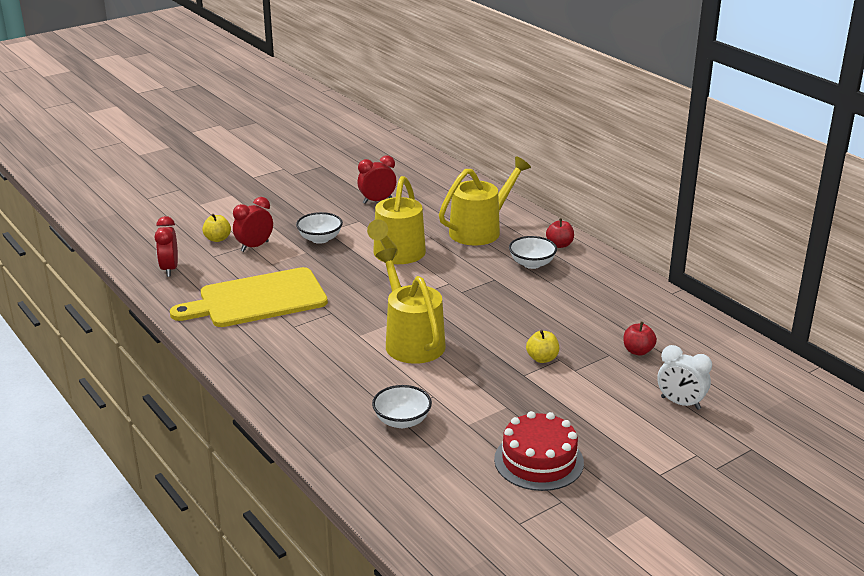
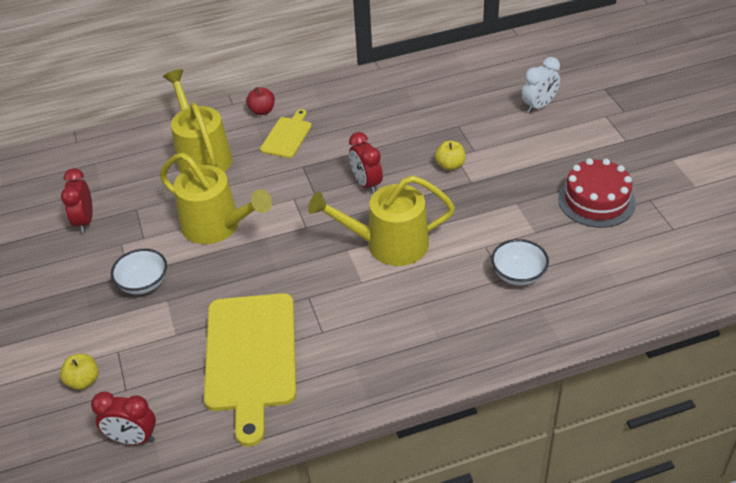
camera: 70 degrees left, 15 degrees up
red clock [233,197,273,252] -> red clock moved to [349,132,383,194]
white bowl [509,236,557,269] -> yellow cutting board [260,109,312,158]
red apple [623,322,657,356] -> none

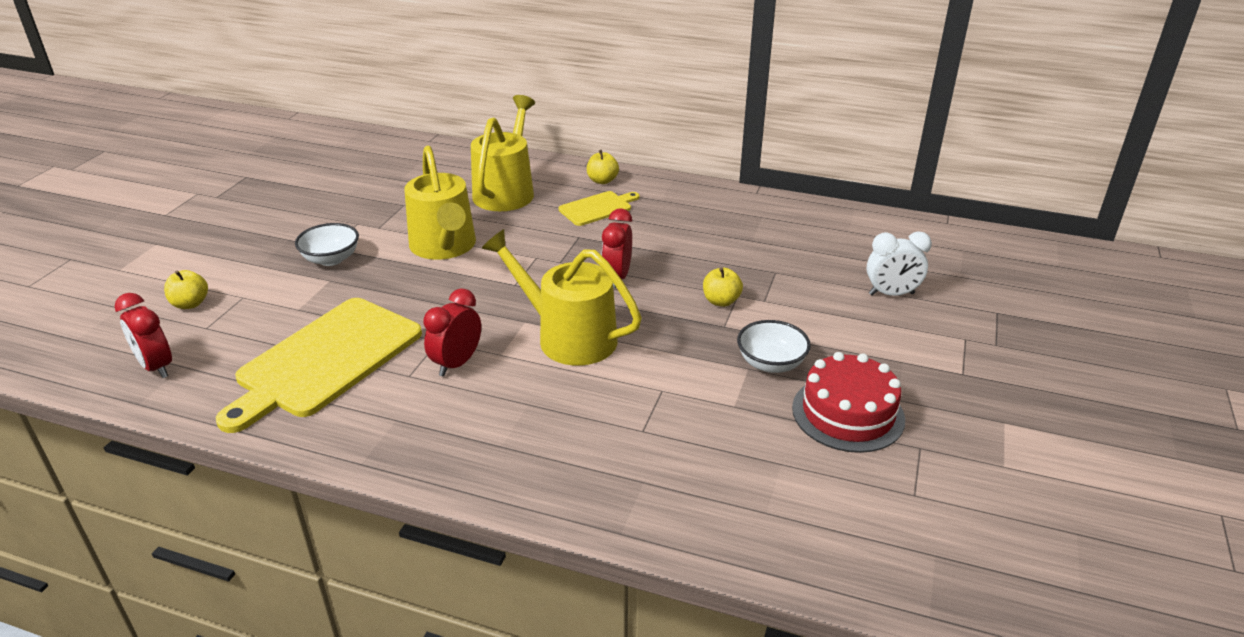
camera: 35 degrees right, 10 degrees down
red clock [61,168,93,233] -> red clock moved to [423,288,481,377]
red apple [246,87,275,115] -> yellow apple [587,150,619,184]
white bowl [491,239,549,285] -> white bowl moved to [737,320,811,373]

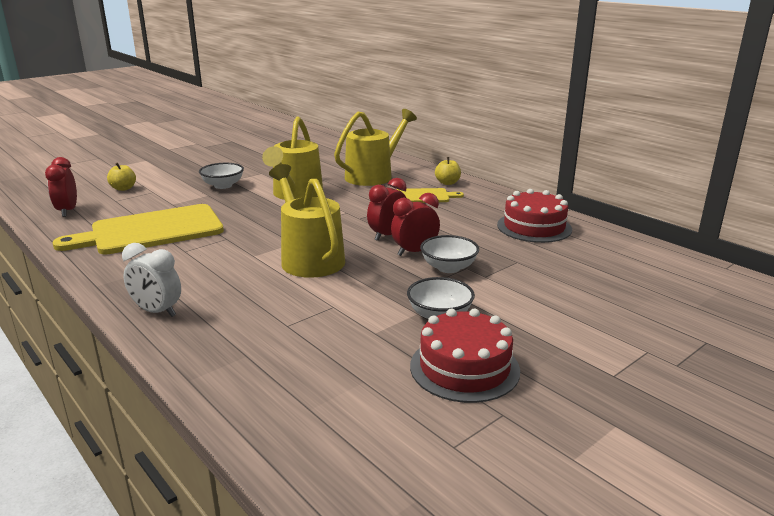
camera: 30 degrees right, 10 degrees down
red clock [423,288,481,377] -> red clock moved to [391,193,440,256]
yellow apple [703,267,743,307] -> white bowl [420,235,479,273]
white clock [867,231,932,296] -> white clock moved to [122,243,181,317]
none -> red cake [497,189,572,243]

